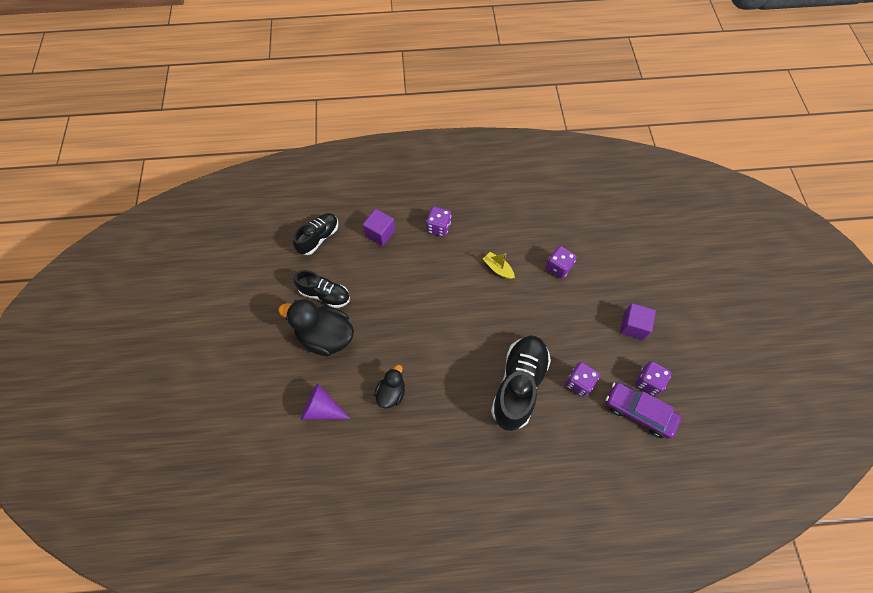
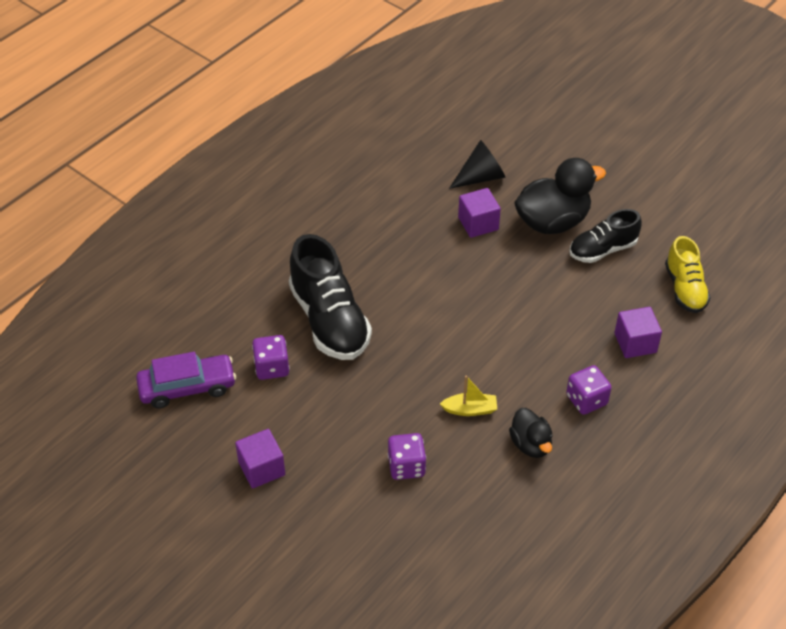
camera: 135 degrees right, 15 degrees down
black shoe [293,213,338,255] -> yellow shoe [665,236,711,313]
purple cone [301,384,351,420] -> black cone [449,140,506,189]
black duck [374,365,405,408] -> black duck moved to [509,408,553,458]
purple dice [635,361,671,396] -> none
none -> purple cube [458,188,501,238]

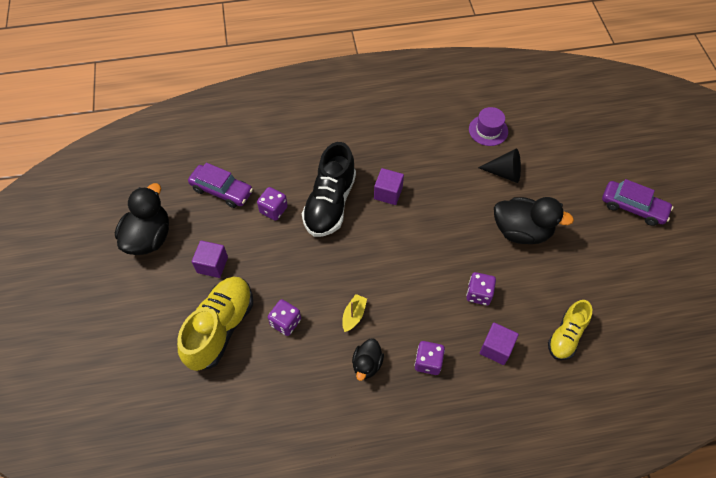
camera: 40 degrees right, 10 degrees up
yellow boat [440,376,497,416] -> yellow boat turned 105 degrees counterclockwise [342,294,367,332]
purple cube [458,188,501,238] -> purple cube moved to [374,168,404,205]
black shoe [569,209,642,263] -> none
none -> black duck [115,183,169,255]
none -> yellow shoe [177,277,253,371]
none -> purple dice [466,272,496,305]
none -> purple hat [469,107,508,146]
none -> purple car [602,179,673,226]

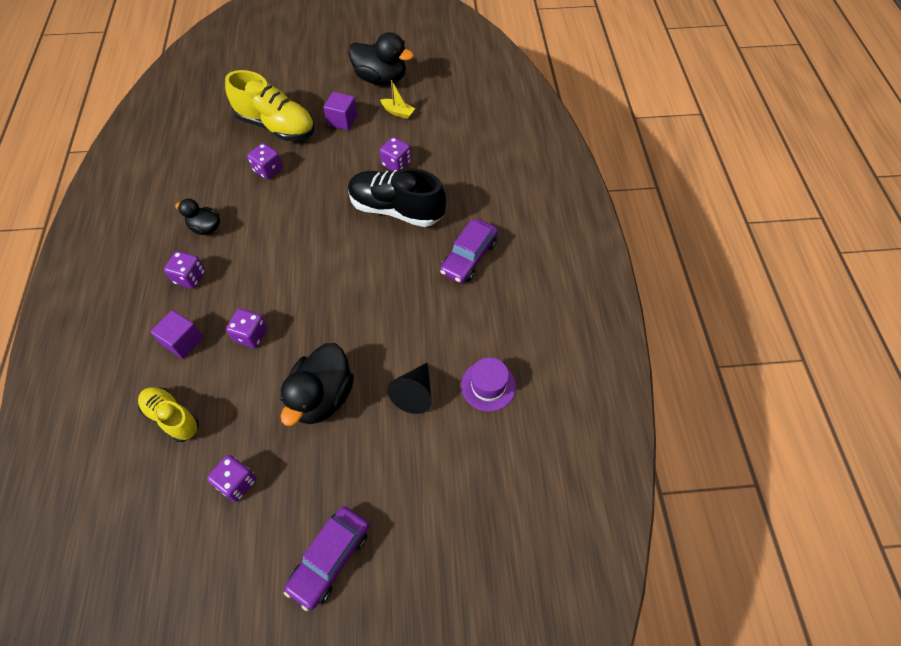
camera: 95 degrees right, 0 degrees up
purple car [188,163,253,208] -> purple car moved to [440,219,498,284]
yellow boat [342,294,367,332] -> yellow boat moved to [380,80,415,119]
purple cube [374,168,404,205] -> none
none -> purple dice [207,455,256,502]

